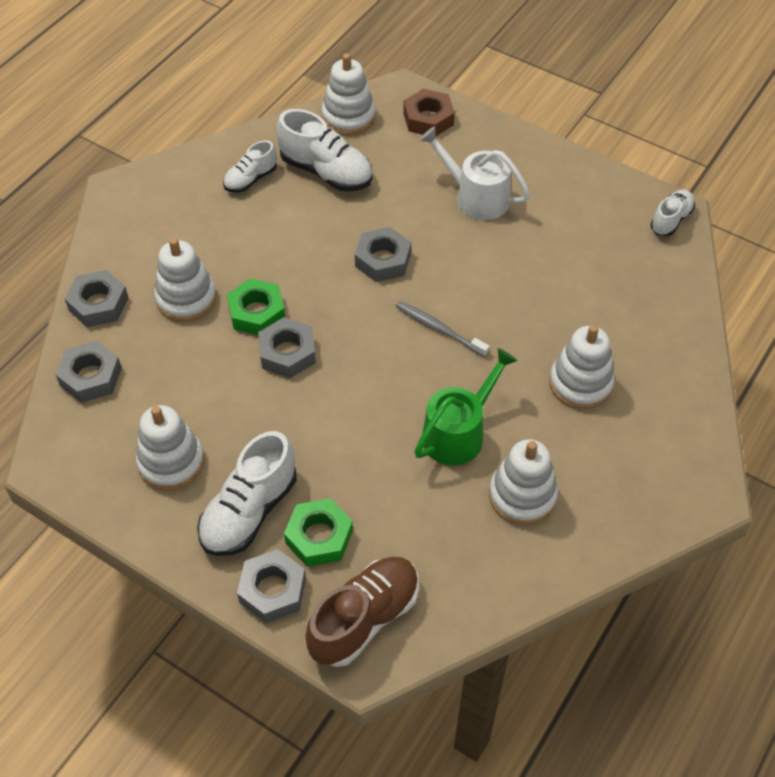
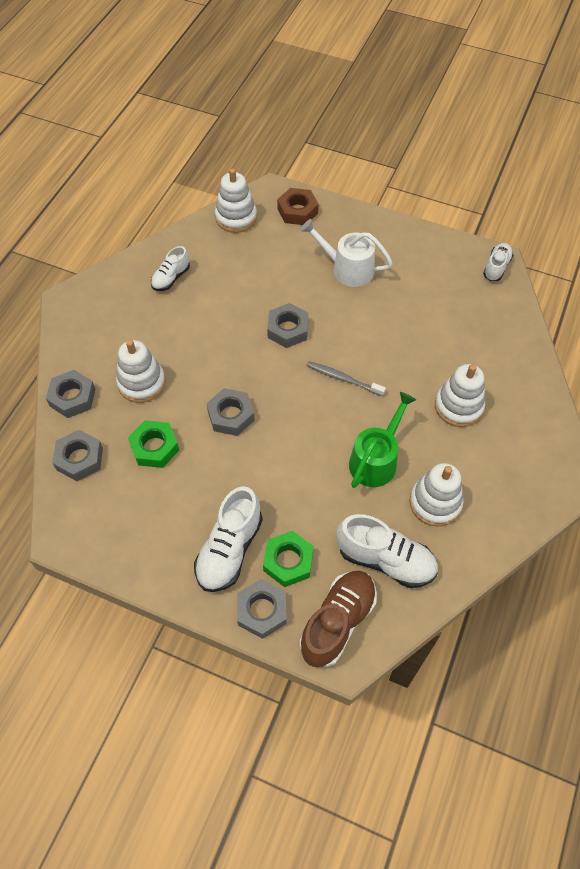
camera: 10 degrees left, 5 degrees up
white stacking toy [136,405,204,491] -> none
green nut [227,278,285,335] -> green nut moved to [128,420,179,468]
white shoe [276,109,373,191] -> white shoe moved to [336,514,438,588]

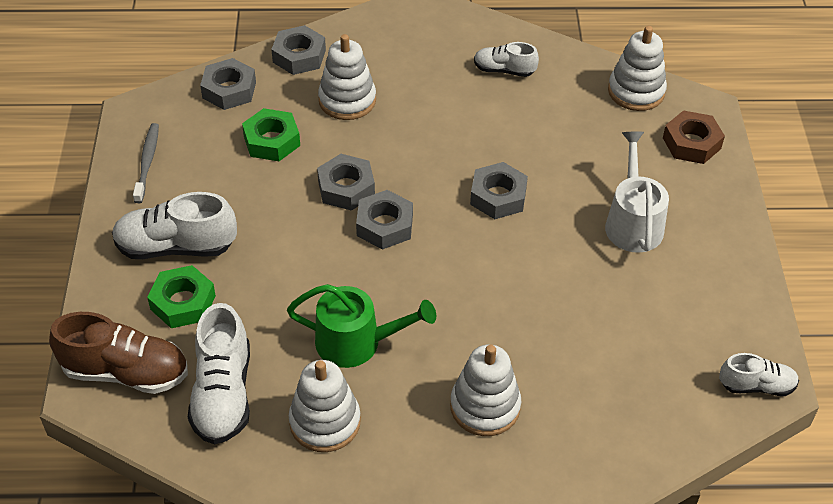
camera: 65 degrees right, 10 degrees down
grey nut [237,579,287,639] -> grey nut moved to [356,190,413,250]
grey toothbrush [306,361,386,396] -> grey toothbrush moved to [133,123,159,203]

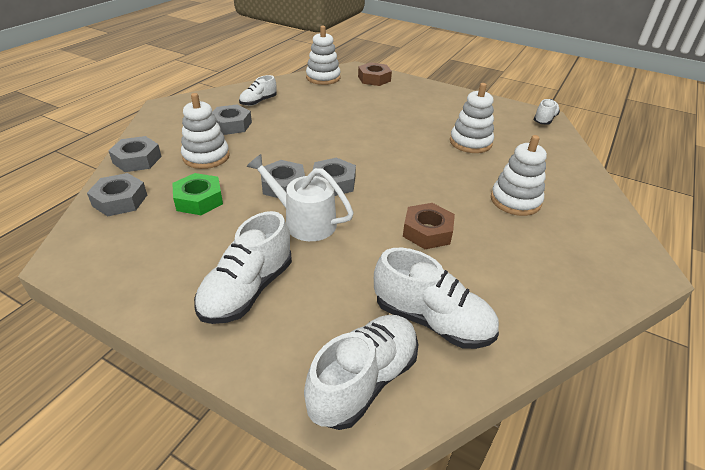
camera: 60 degrees left, 10 degrees down
brown shoe [49,312,188,394] -> white shoe [304,315,418,430]
grey toothbrush [133,123,159,203] -> none
green nut [147,265,216,328] -> none
green watering can [287,284,436,368] -> brown nut [403,203,455,249]
white stacking toy [289,360,361,452] -> white stacking toy moved to [450,83,494,153]
grey nut [470,162,528,219] -> grey nut moved to [212,105,252,135]
white watering can [605,131,669,253] -> white watering can moved to [246,154,354,241]

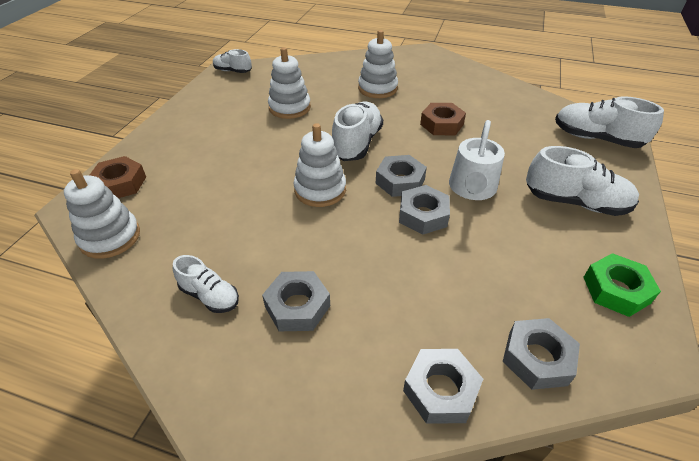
camera: 100 degrees left, 5 degrees up
green nut [172,173,223,215] -> green nut moved to [583,253,661,317]
white stacking toy [181,93,230,169] -> white stacking toy moved to [293,123,346,207]
white shoe [374,248,499,349] -> white shoe moved to [332,102,383,161]

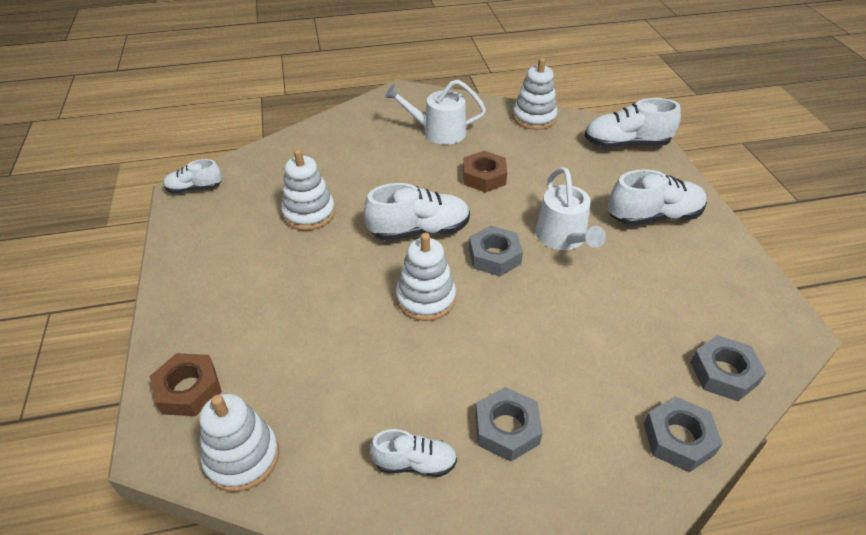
camera: 30 degrees left, 0 degrees up
white shoe [332,102,383,161] -> white shoe turned 90 degrees clockwise [364,183,470,241]
white stacking toy [358,30,398,98] -> white stacking toy moved to [513,58,558,130]
grey nut [399,185,450,235] -> none
green nut [583,253,661,317] -> none
none -> white watering can [385,80,486,145]

